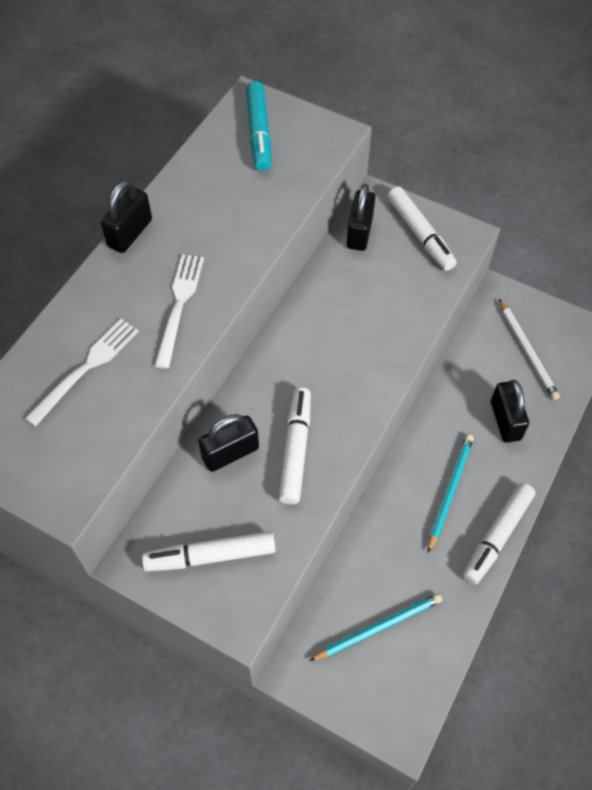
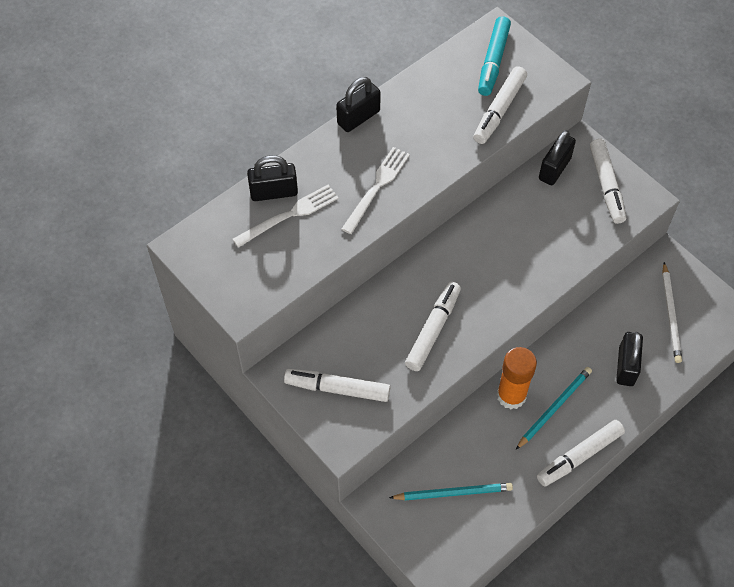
camera: 20 degrees right, 0 degrees up
black padlock [198,414,259,472] -> black padlock moved to [247,155,298,201]
none -> white marker [473,66,527,144]
none -> orange glue stick [497,347,537,409]

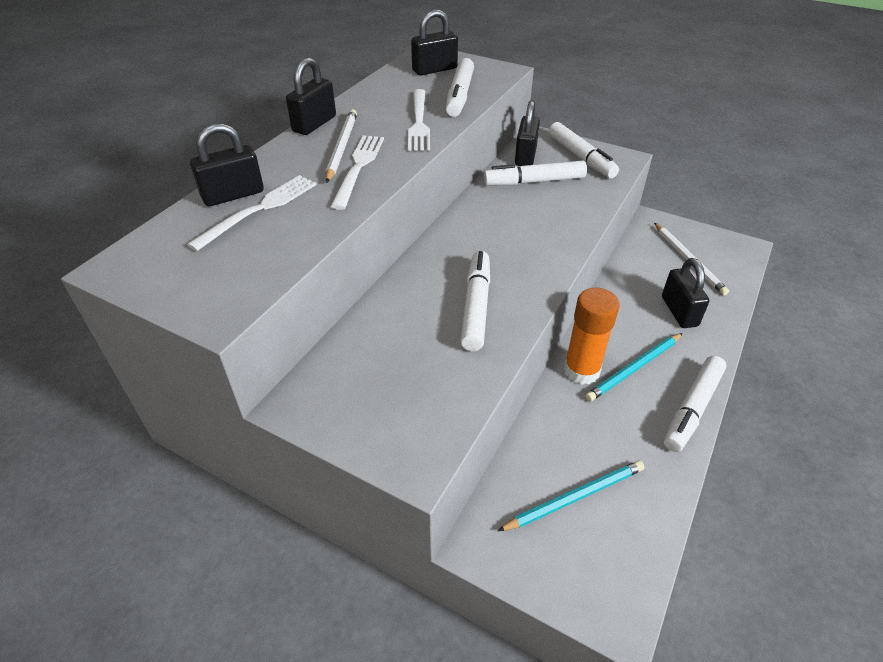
camera: 20 degrees left, 15 degrees down
white marker [284,369,390,402] -> white marker moved to [483,161,587,185]
turquoise marker [478,16,511,96] -> black padlock [411,9,458,75]
turquoise pencil [516,367,592,450] -> turquoise pencil turned 150 degrees counterclockwise [585,333,683,402]
none -> white pencil [326,109,357,183]
none -> white fork [408,89,430,151]

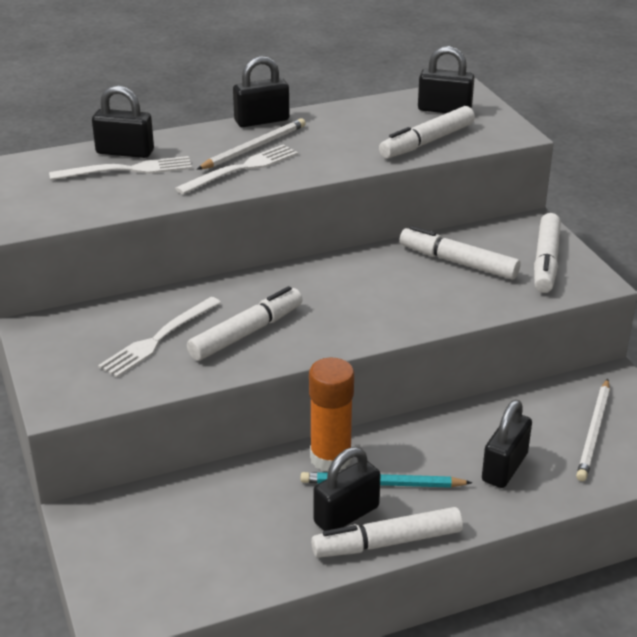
camera: 40 degrees right, 10 degrees down
white fork [408,89,430,151] -> white fork moved to [98,297,221,378]
turquoise pencil [498,461,644,531] -> none
black padlock [515,100,540,166] -> black padlock moved to [313,447,381,531]

